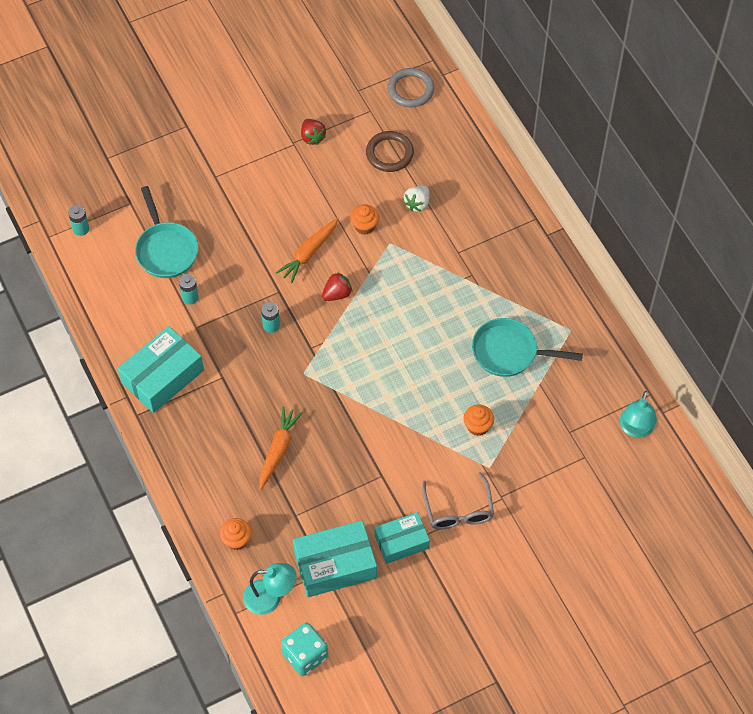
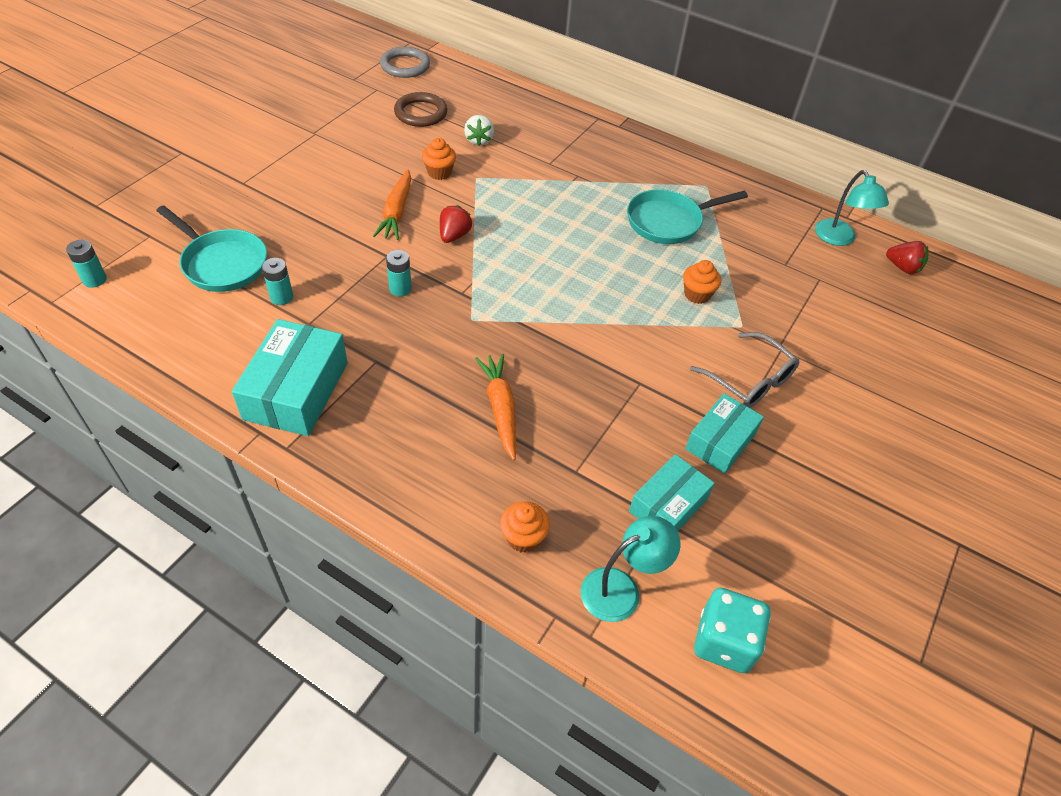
camera: 35 degrees left, 10 degrees down
turquoise box [293,520,377,597] -> turquoise box [629,454,715,532], size x0.65
red strawberry [301,119,326,145] -> red strawberry moved to [886,241,929,274]

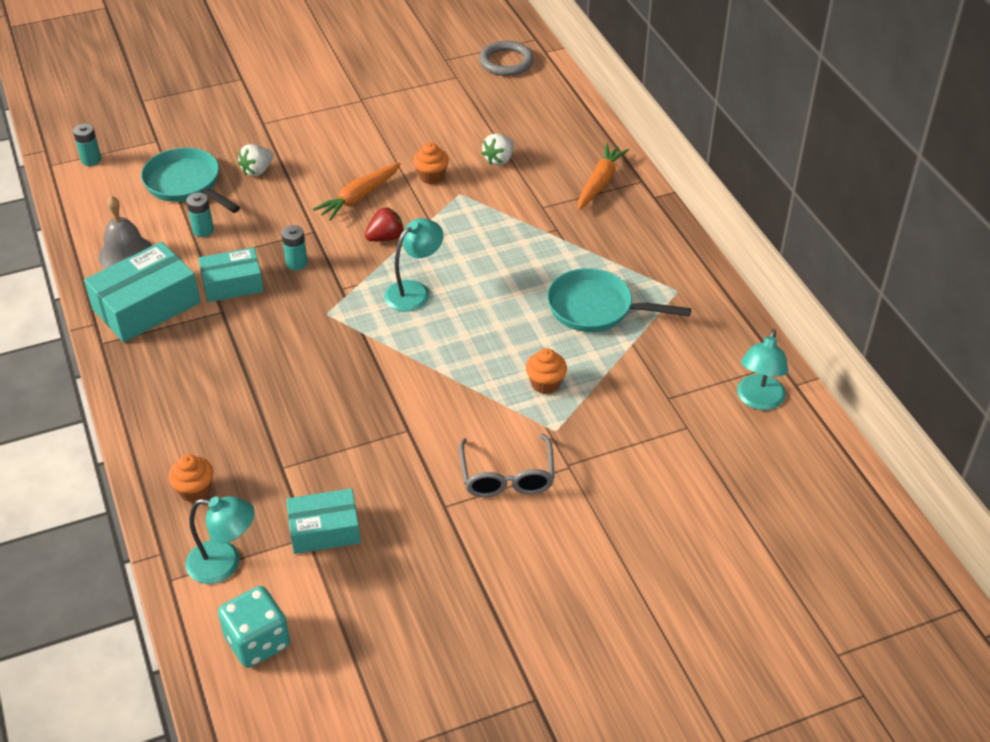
camera: 40 degrees right, 5 degrees down
turquoise pan [156,206,267,292] -> turquoise pan turned 150 degrees clockwise [141,148,240,213]
brown ring [394,92,447,127] -> none
orange carrot [475,354,516,461] -> orange carrot moved to [578,143,629,210]
turquoise box [685,393,764,474] -> turquoise box moved to [198,247,264,302]
red strawberry [886,241,929,274] -> none
none -> grey bell [98,196,153,269]
none -> white strawberry [238,144,274,177]
none -> turquoise lamp [384,218,443,312]

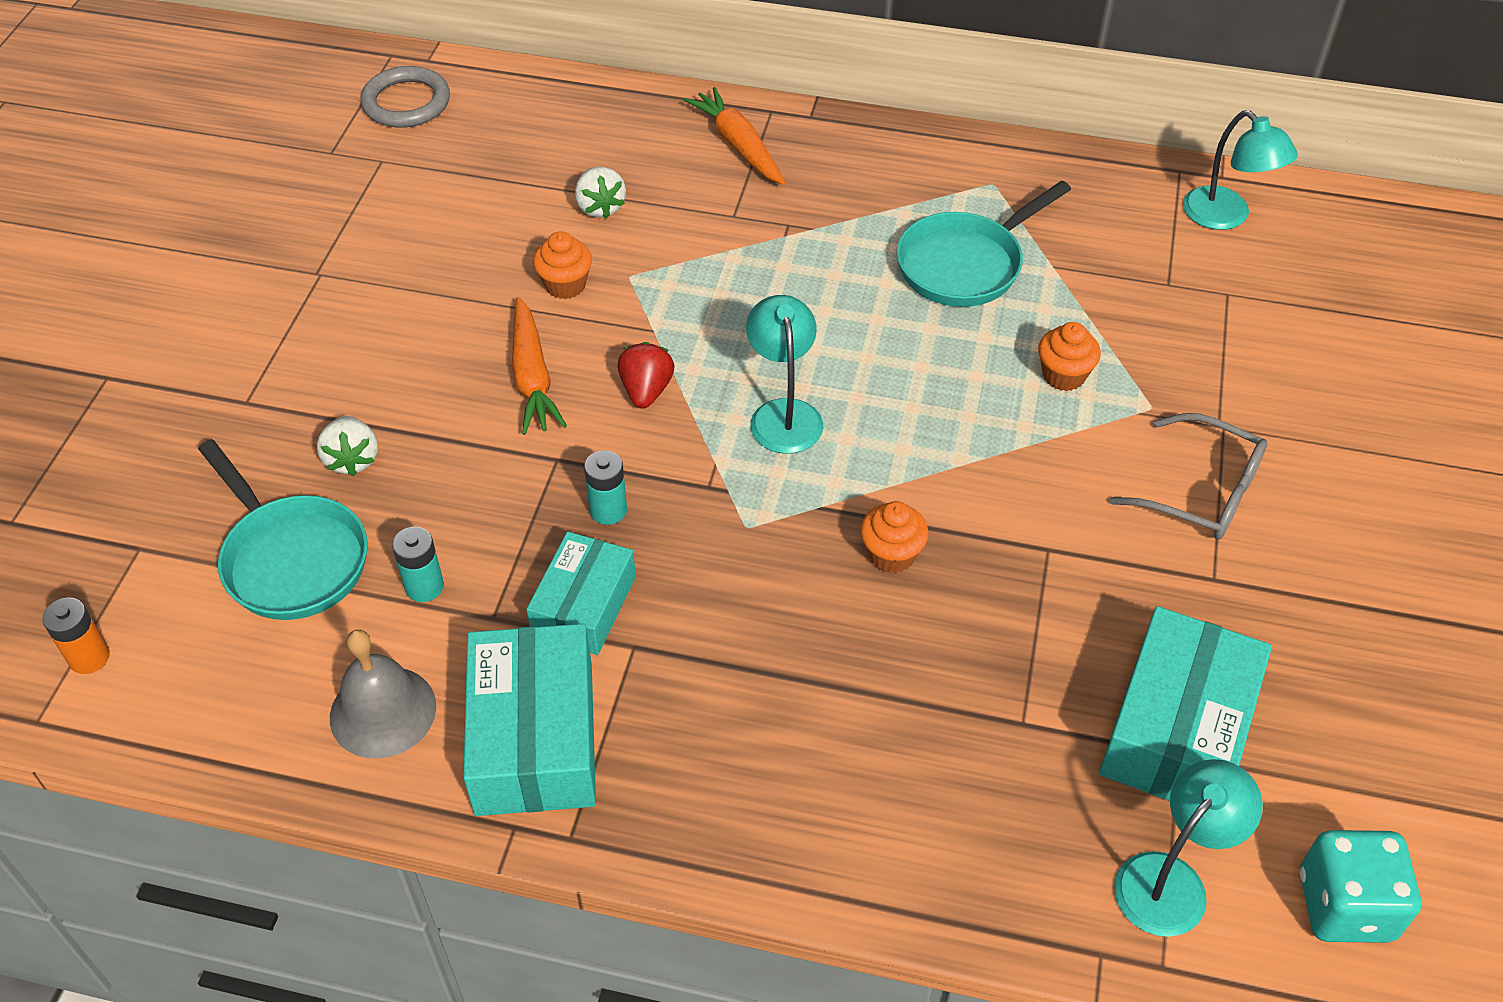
camera: 55 degrees left, 5 degrees up
turquoise battery [73,123,101,166] -> orange battery [42,597,110,674]
turquoise pan [141,148,240,213] -> turquoise pan turned 120 degrees counterclockwise [198,439,368,620]
orange cupcake [168,454,214,503] -> orange cupcake moved to [860,501,929,573]
turquoise box [286,488,361,554] -> turquoise box [1099,606,1272,801], size x1.54

